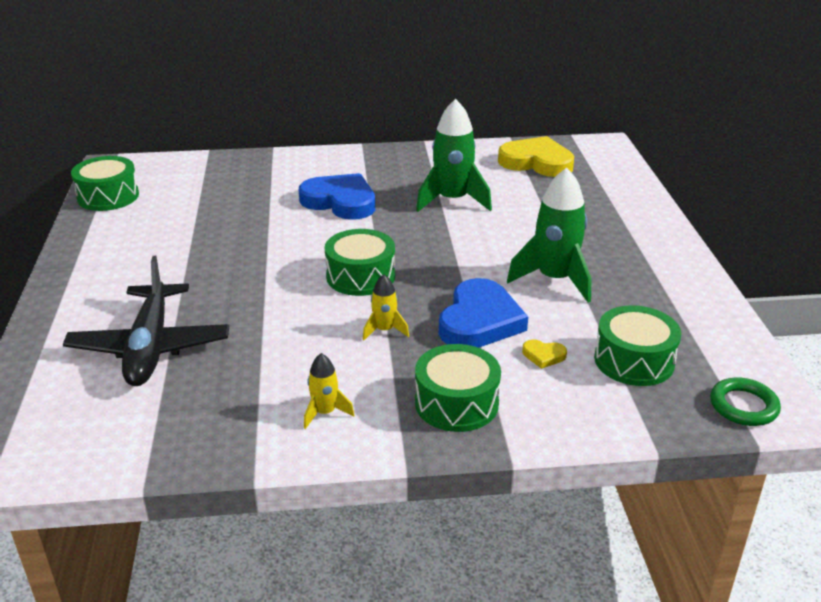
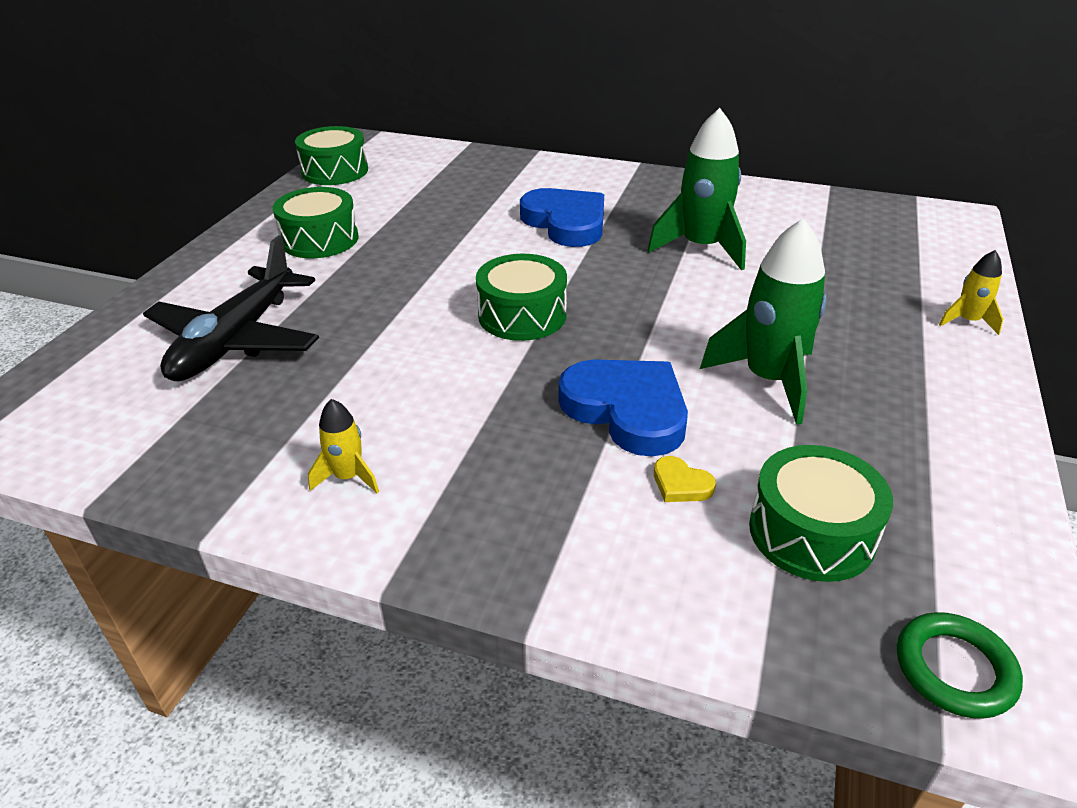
camera: 25 degrees right, 5 degrees up
yellow rocket [363,274,409,340] -> yellow rocket moved to [939,250,1003,335]
green drum [415,344,501,432] -> green drum moved to [272,187,358,258]
blue heart [439,278,528,348] -> blue heart turned 90 degrees counterclockwise [558,360,688,457]
yellow heart [498,136,574,177] -> none

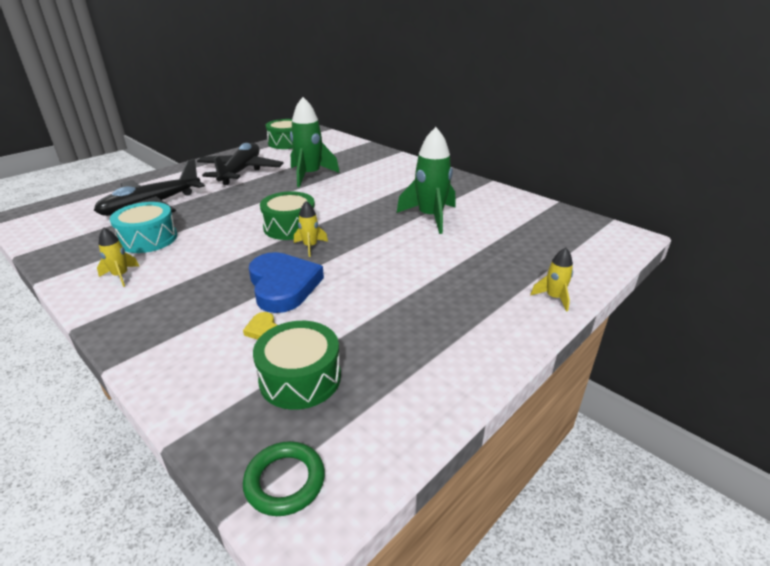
camera: 25 degrees right, 5 degrees down
green drum [272,187,358,258] -> black plane [197,143,284,185]
blue heart [520,188,604,247] -> none
green rocket [700,218,827,425] -> green rocket moved to [290,97,340,187]
none -> turquoise drum [110,202,177,253]
none -> yellow rocket [294,201,328,257]

